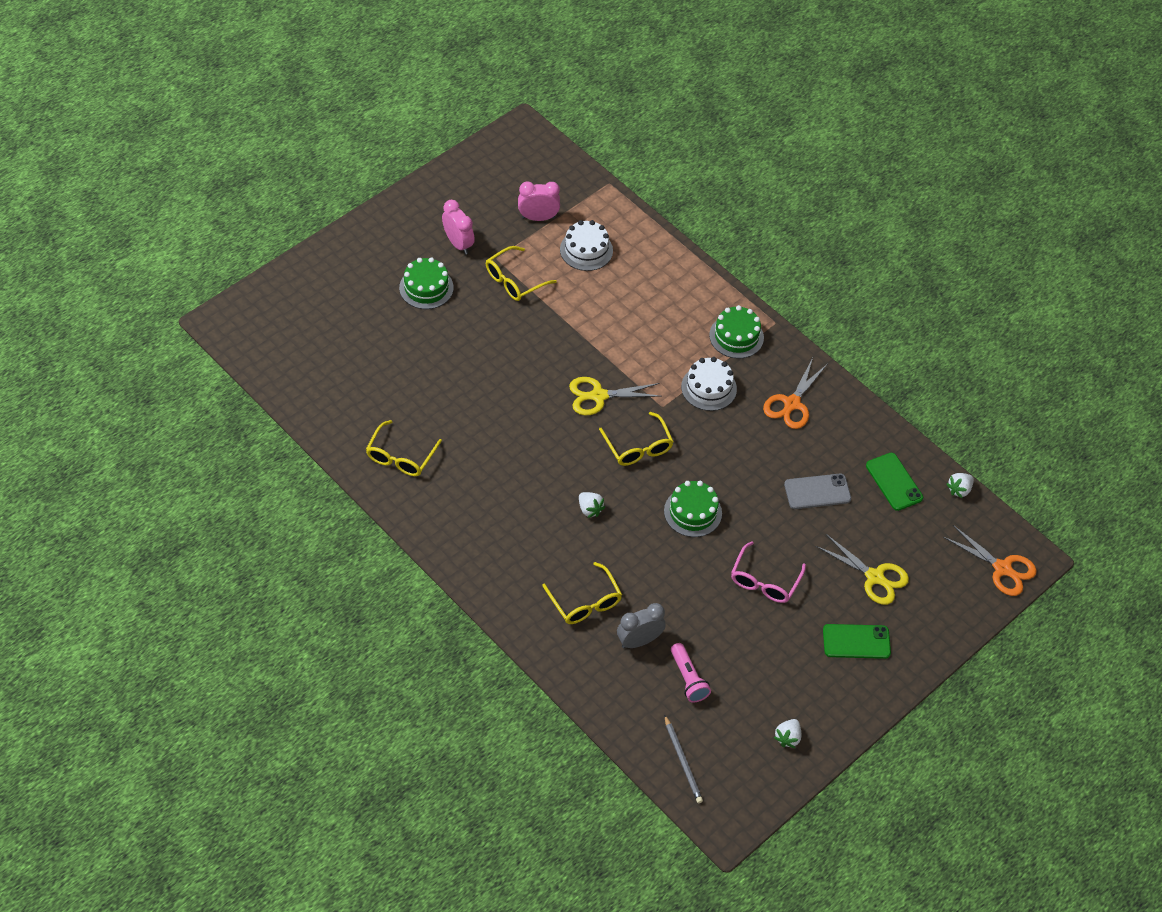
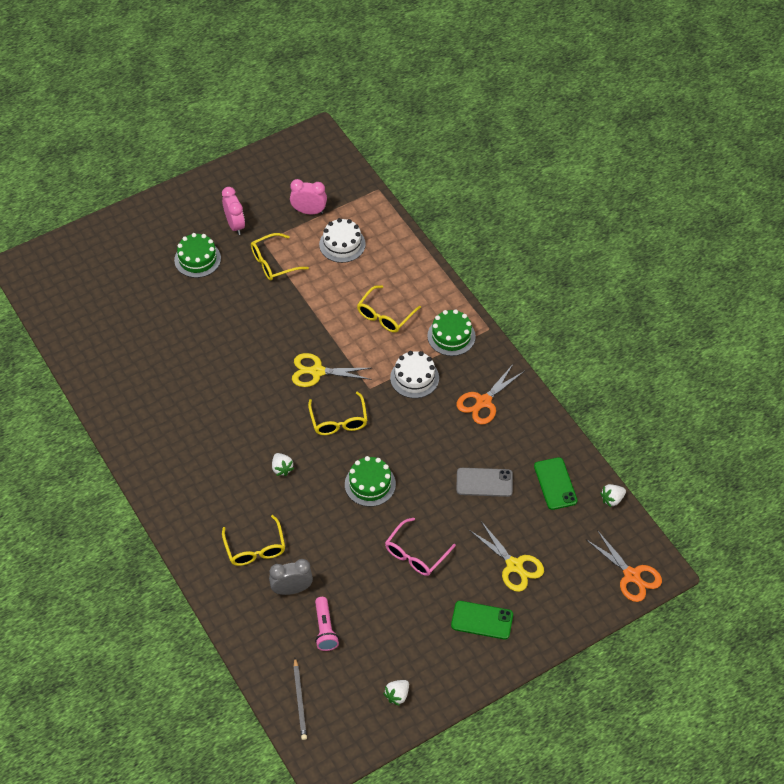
camera: 15 degrees right, 0 degrees up
yellow glasses [366,420,442,476] -> yellow glasses moved to [357,285,421,333]

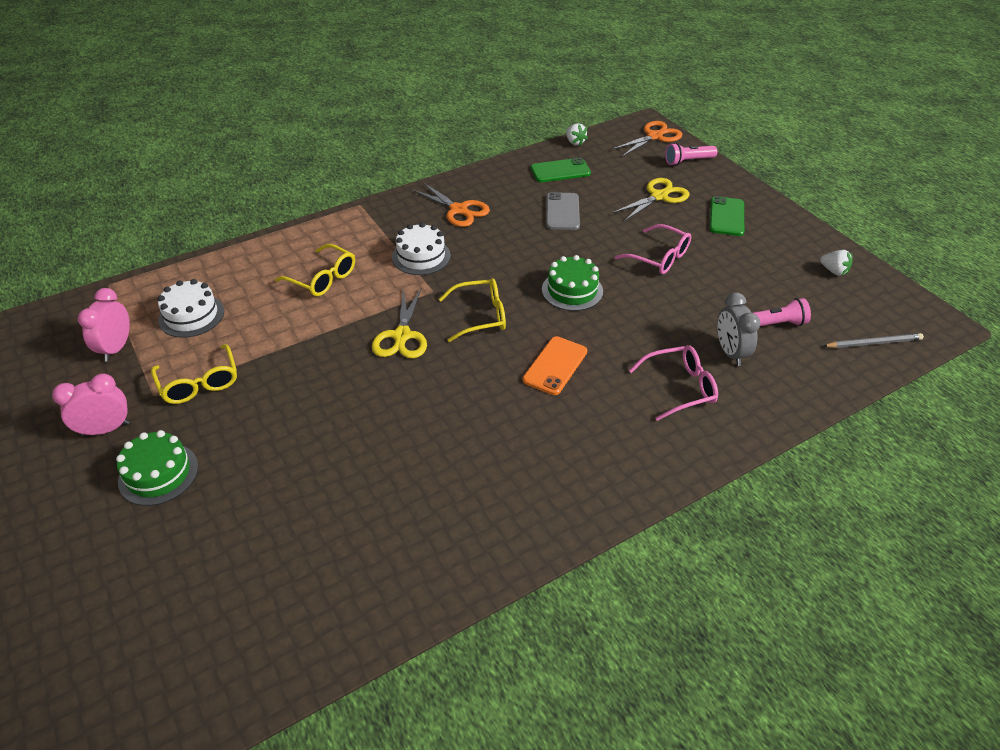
camera: 90 degrees left, 10 degrees down
yellow glasses [222,515,285,566] -> pink glasses [629,345,718,421]
white strawberry [272,453,294,476] -> orange phone [523,336,587,395]
green cake [427,309,476,356] -> none
none -> pink flashlight [665,143,717,166]

